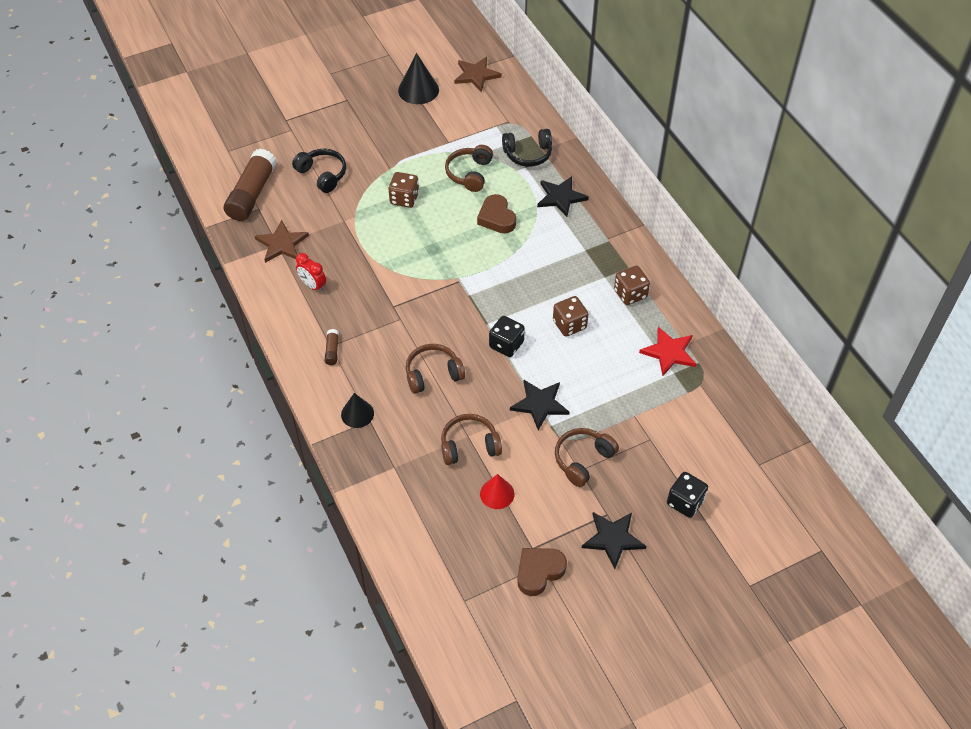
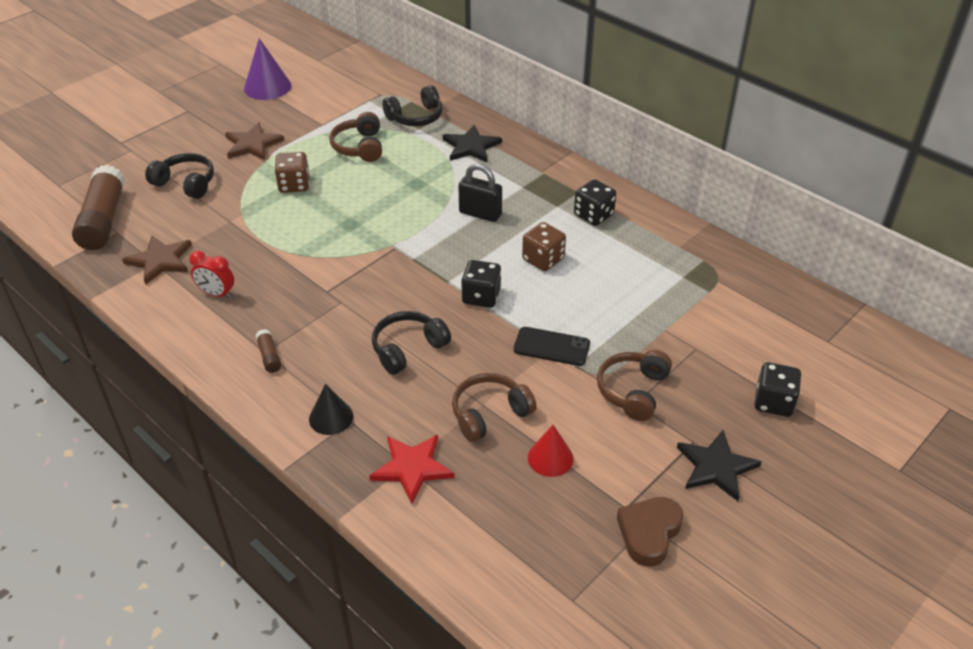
camera: 20 degrees left, 10 degrees down
black cone [398,53,439,104] -> purple cone [244,38,291,100]
brown headphones [406,344,465,394] -> black headphones [372,311,451,375]
brown star [454,57,502,92] -> brown star moved to [225,122,284,160]
brown heart [477,194,516,233] -> none
black star [510,380,569,430] -> black phone [514,327,590,366]
brown dice [614,266,650,305] -> black dice [574,179,616,226]
red star [639,327,696,376] -> red star moved to [369,435,454,504]
none -> black padlock [458,163,502,222]

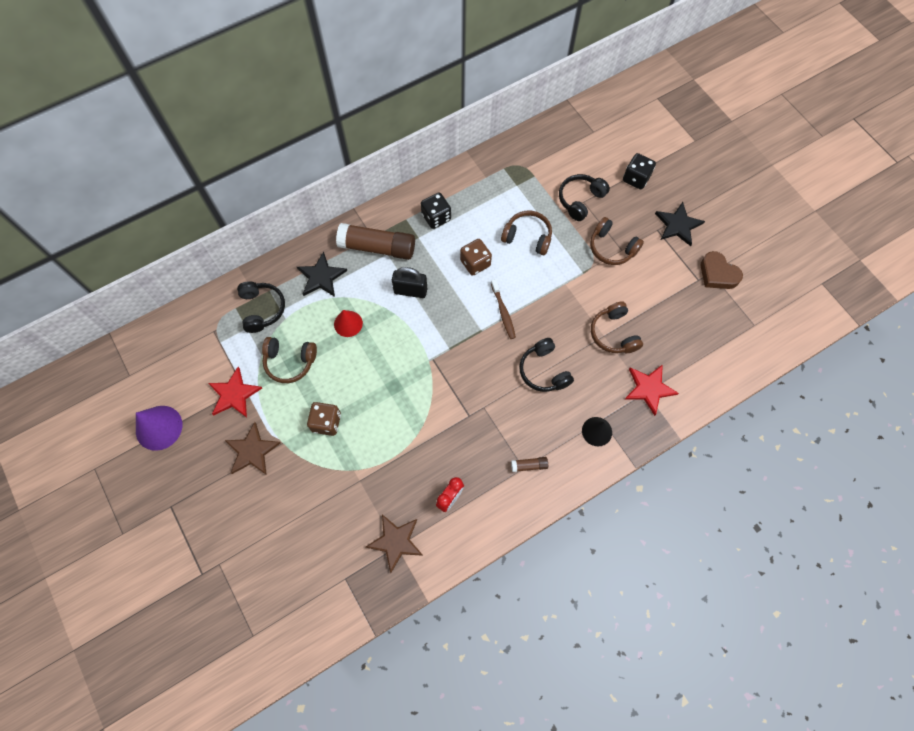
camera: 75 degrees left, 25 degrees up
brown glue stick [72,165,125,250] -> brown glue stick moved to [336,223,415,260]
black headphones [145,153,214,199] -> black headphones moved to [559,174,610,221]
black padlock [458,163,502,222] -> black padlock turned 60 degrees clockwise [392,267,427,298]
black dice [461,260,501,308] -> brown toothbrush [491,279,516,339]
black phone [514,327,590,366] -> none
red cone [528,425,574,477] -> red cone moved to [334,310,363,337]
none -> red star [208,367,262,418]
none -> brown headphones [501,211,552,255]

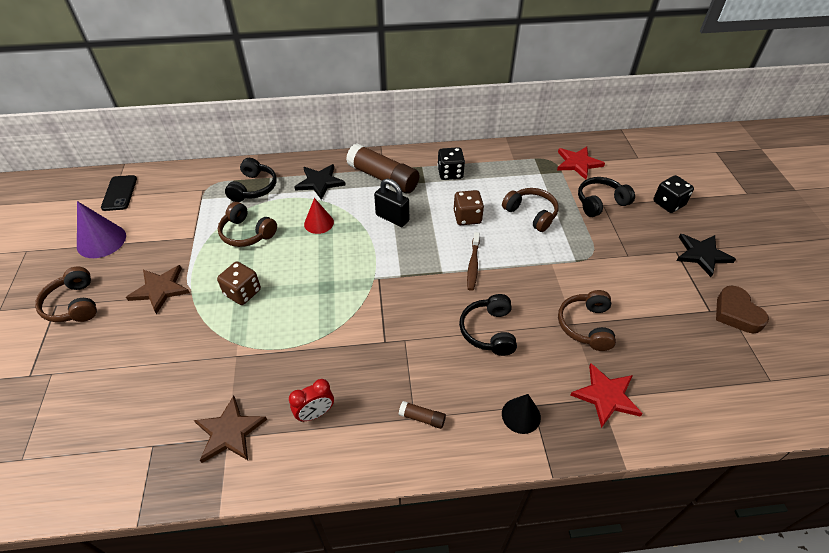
camera: 25 degrees right, 20 degrees down
red star [208,367,262,418] -> red star moved to [557,146,605,180]
brown headphones [590,217,644,265] -> brown headphones moved to [35,266,97,322]
none -> black phone [101,175,137,211]

